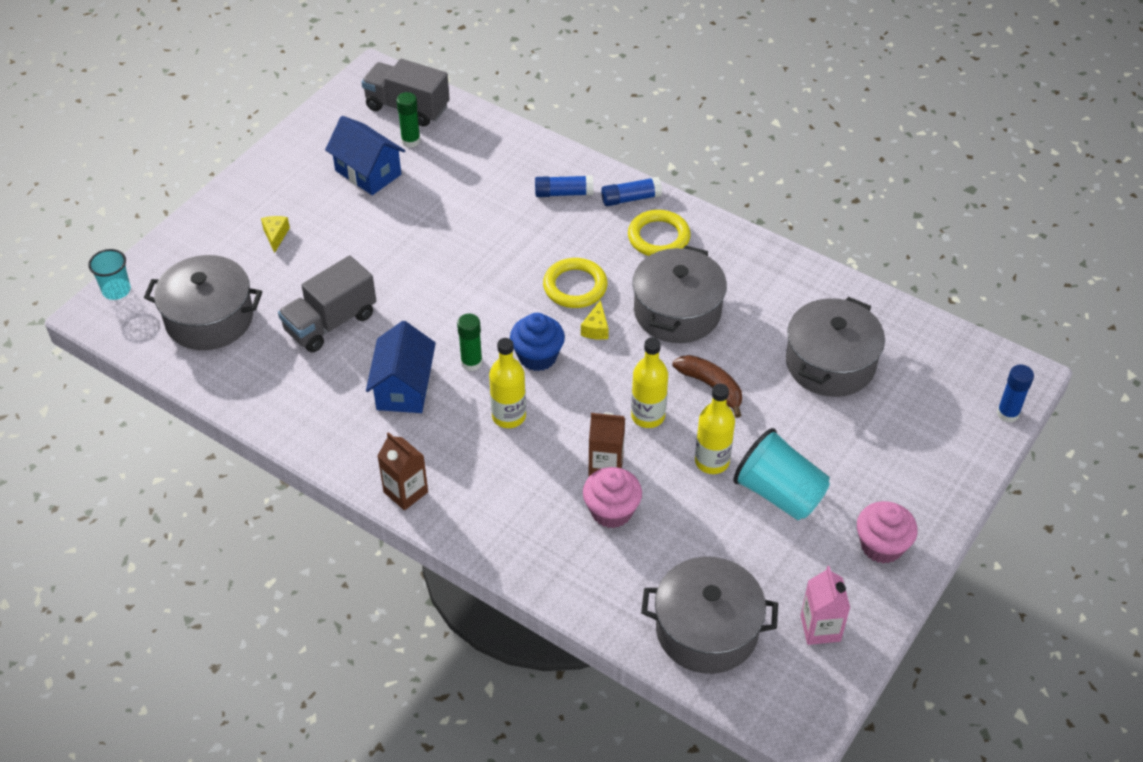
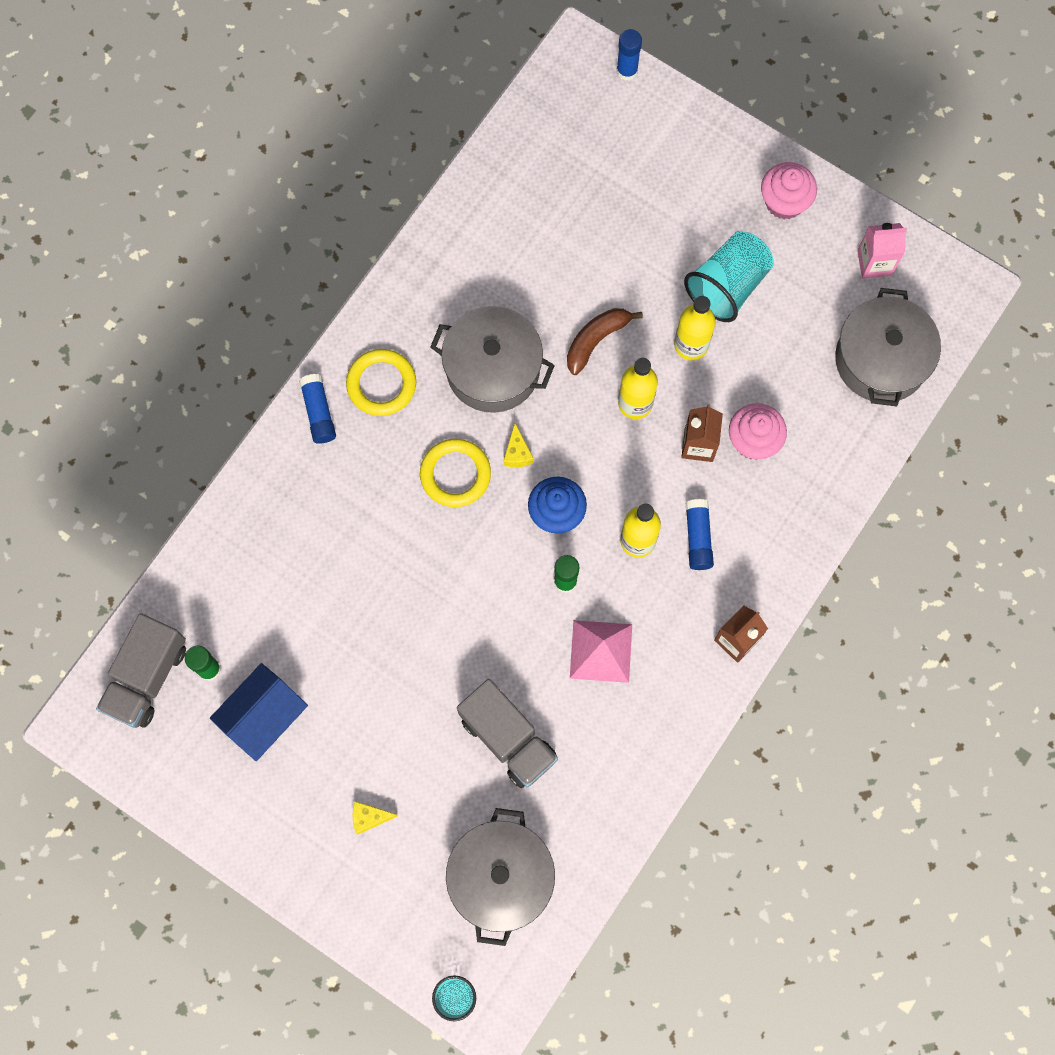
camera: 90 degrees left, 25 degrees up
blue house [366,321,436,413] -> pink pyramid [570,620,632,683]
blue glue stick [535,175,594,197] -> blue glue stick moved to [686,499,714,570]
yellow cheese [581,300,609,340] -> yellow cheese turned 75 degrees clockwise [503,423,534,467]
grey pot [786,297,885,397] -> none

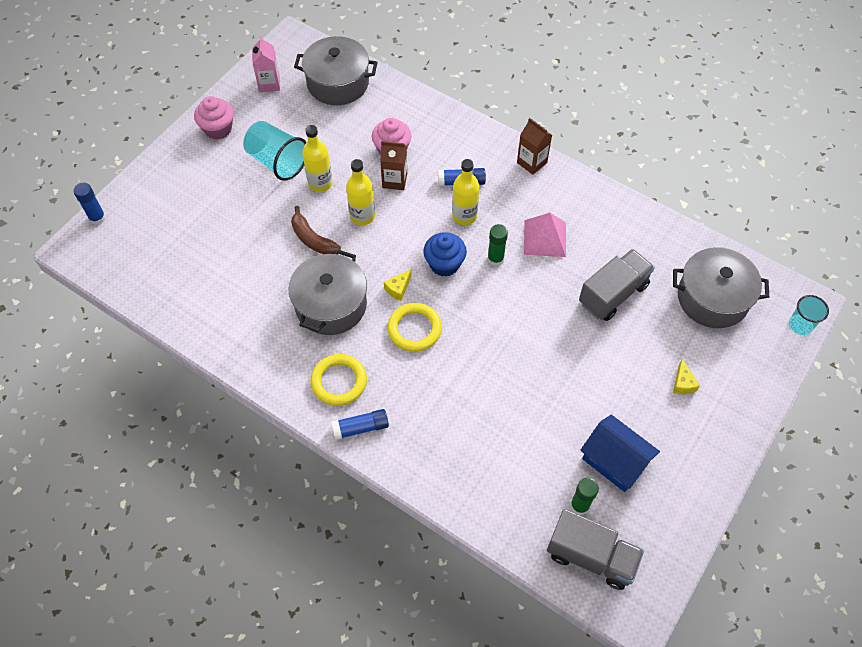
camera: 90 degrees left, 15 degrees down
yellow cheese [503,423,534,467] -> yellow cheese turned 135 degrees clockwise [384,269,412,301]

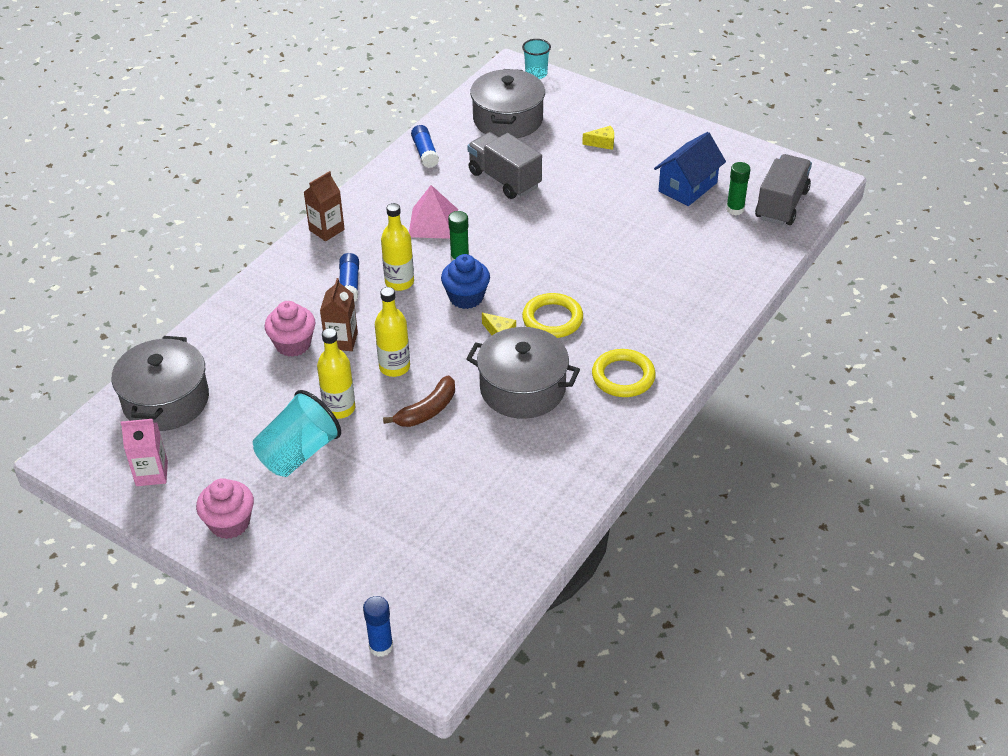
camera: 90 degrees left, 15 degrees down
blue glue stick [331,409,389,440] -> blue glue stick moved to [411,125,439,168]

